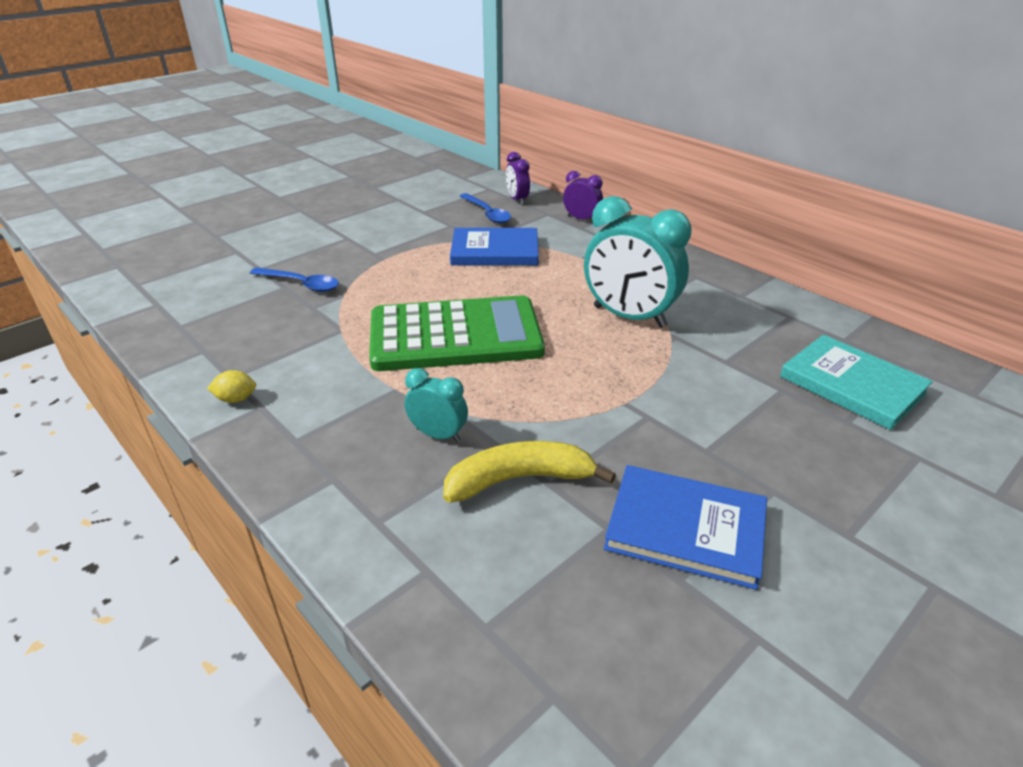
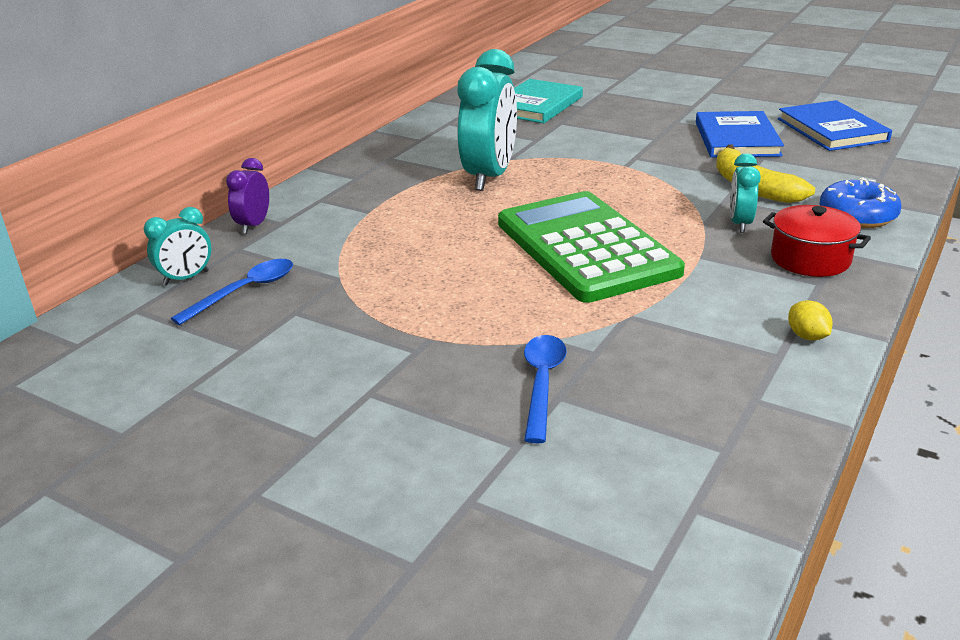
camera: 105 degrees left, 5 degrees down
blue book [450,228,539,266] -> blue book moved to [778,100,892,151]
purple clock [506,152,530,205] -> turquoise clock [144,207,211,286]
none -> red pot [763,205,871,277]
none -> blue donut [819,177,901,228]

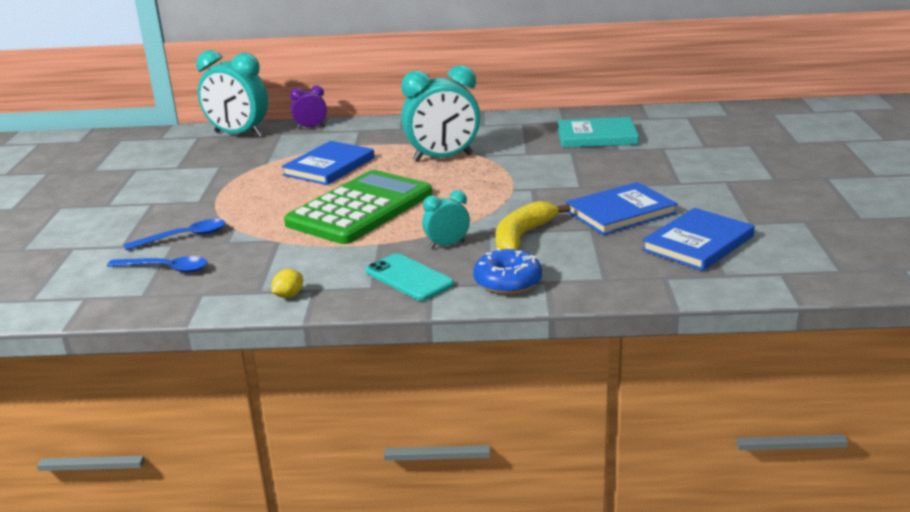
camera: 60 degrees right, 5 degrees down
turquoise clock [144,207,211,286] -> turquoise clock [196,50,268,137], size x1.98
blue spoon [171,259,293,325] -> blue spoon moved to [107,256,208,273]
red pot [763,205,871,277] -> turquoise phone [365,253,454,301]
none -> blue book [281,141,375,185]

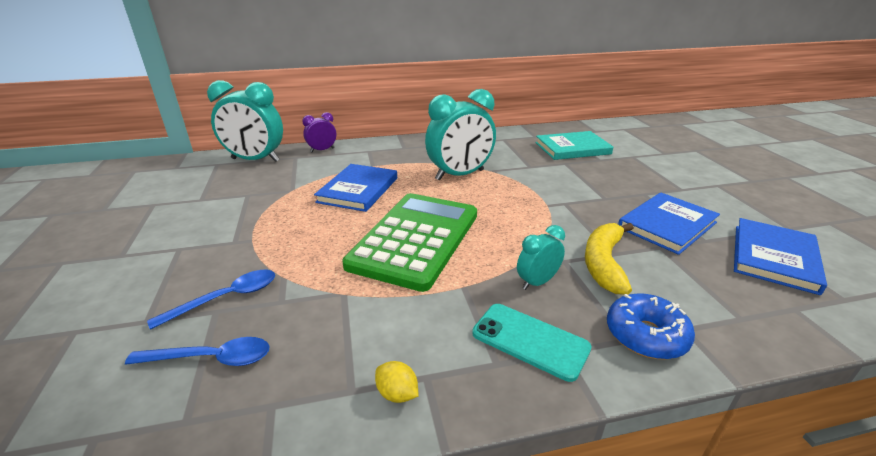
camera: 15 degrees left, 5 degrees up
yellow lemon [272,269,303,298] -> yellow lemon turned 75 degrees counterclockwise [375,361,419,403]

